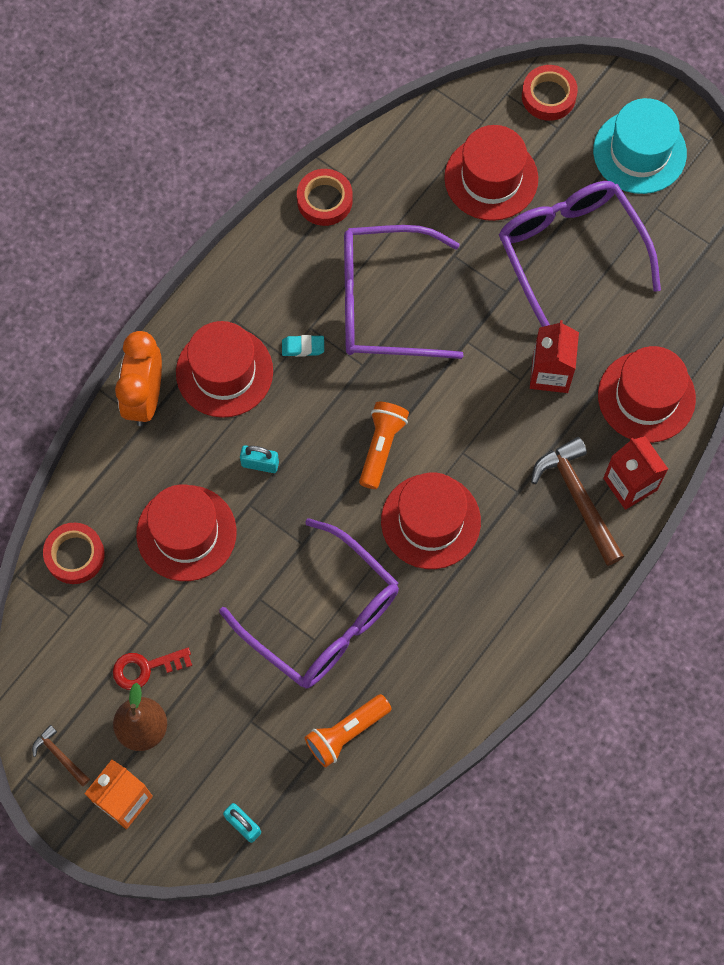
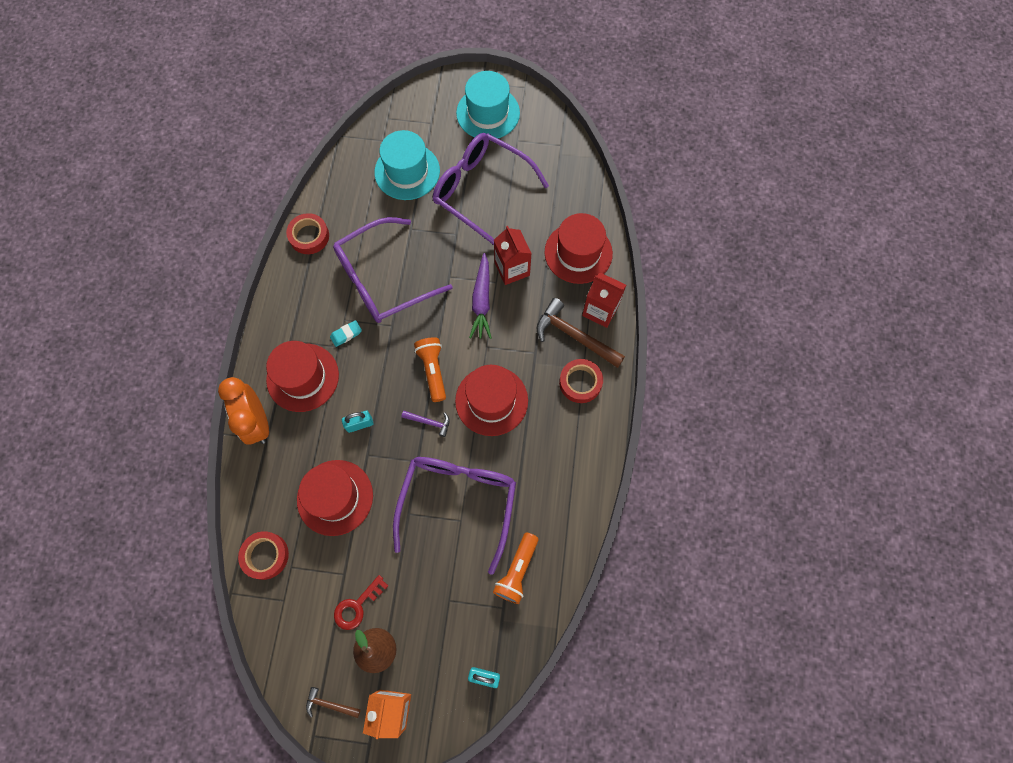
camera: 30 degrees left, 0 degrees up
purple glasses [219,518,399,688] -> purple glasses turned 90 degrees counterclockwise [393,457,516,575]
red hat [444,125,538,221] -> turquoise hat [374,130,440,200]
red tape [522,65,578,121] -> red tape moved to [559,359,603,403]
none -> purple hammer [401,411,450,437]
none -> purple carrot [469,253,491,339]

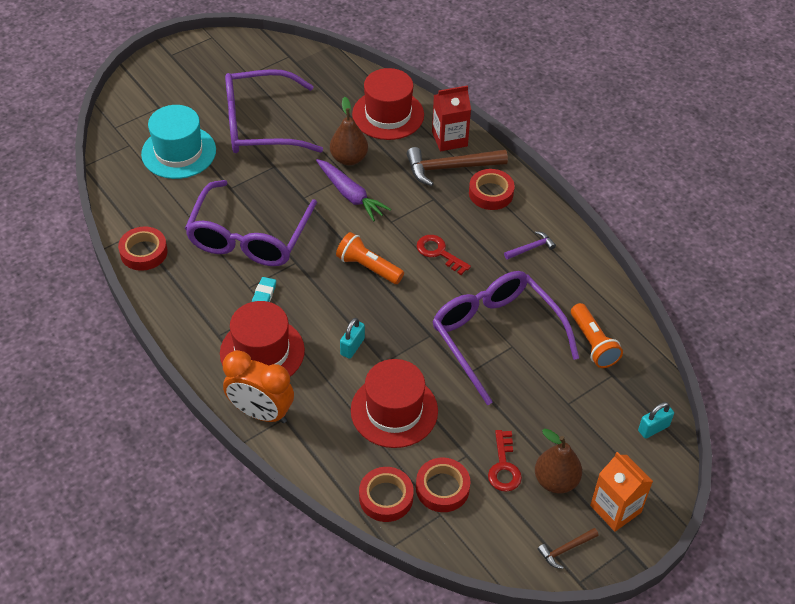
camera: 45 degrees left, 20 degrees down
purple hammer [401,411,450,437] -> purple hammer moved to [504,231,556,260]
red hat [455,365,528,436] -> red key [417,235,471,275]
turquoise hat [456,71,520,139] -> none
red carton [494,226,532,285] -> brown pear [330,97,368,166]
none -> red tape [416,458,471,512]

